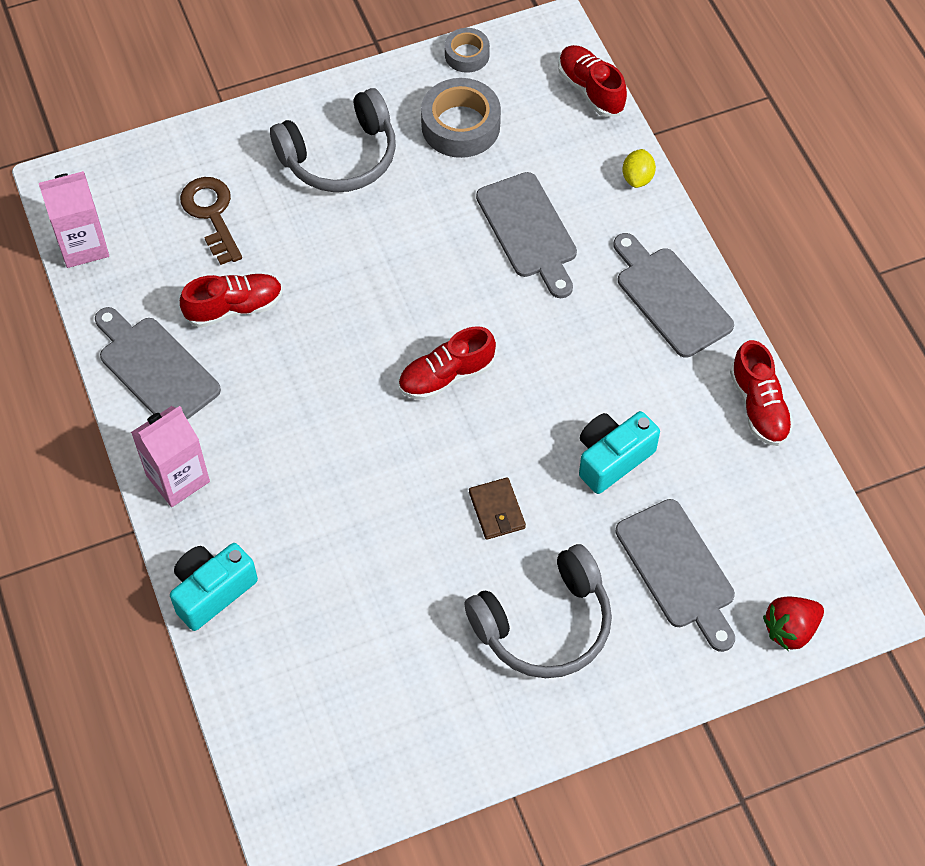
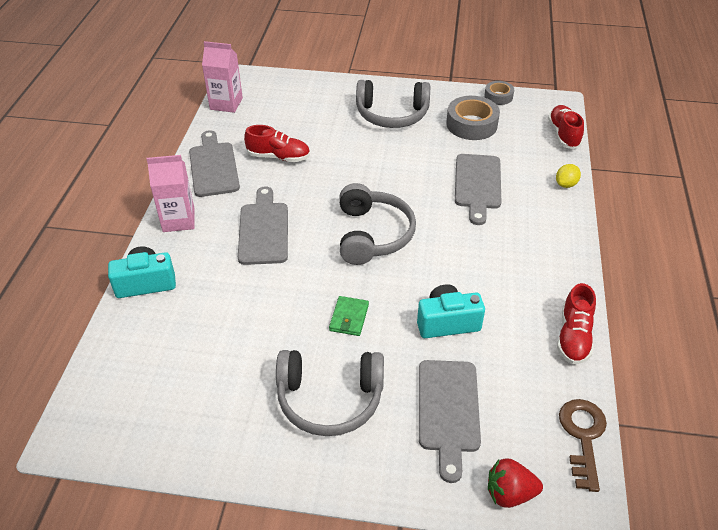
camera: 30 degrees right, 15 degrees down
brown key [180,177,242,265] -> brown key moved to [559,399,607,492]
red shoe [399,326,496,400] -> grey headphones [339,183,416,265]
brown wallet [469,477,526,540] -> green wallet [329,296,369,336]
grey cutting board [613,233,734,358] -> grey cutting board moved to [238,186,288,265]

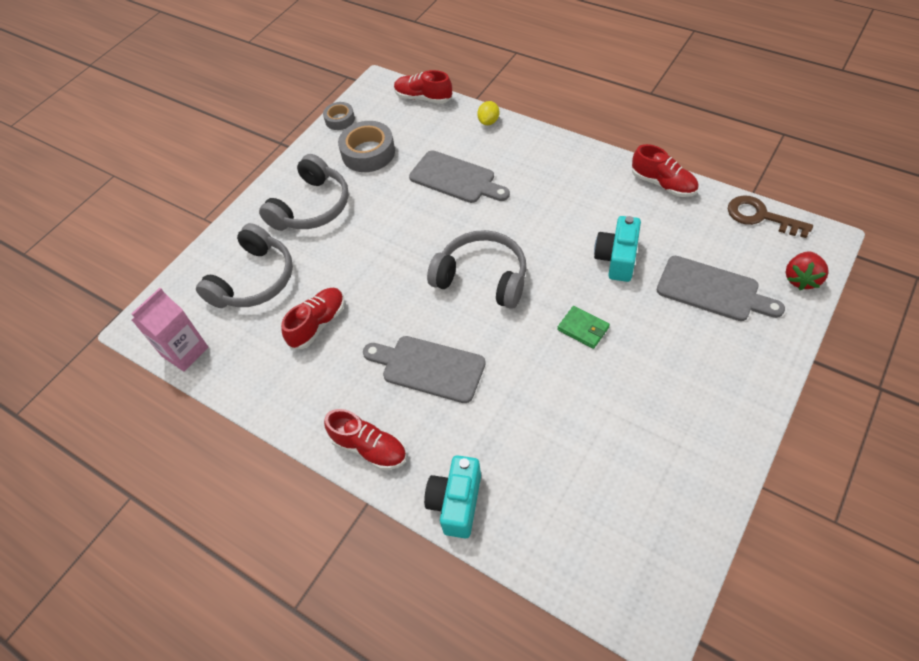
camera: 60 degrees left, 10 degrees up
pink carton [147,155,195,232] -> red shoe [324,409,407,470]
grey cutting board [189,130,240,197] -> none
grey headphones [276,350,384,436] -> grey headphones moved to [196,223,293,308]
yellow lemon [556,164,581,188] -> yellow lemon turned 45 degrees clockwise [477,101,499,125]

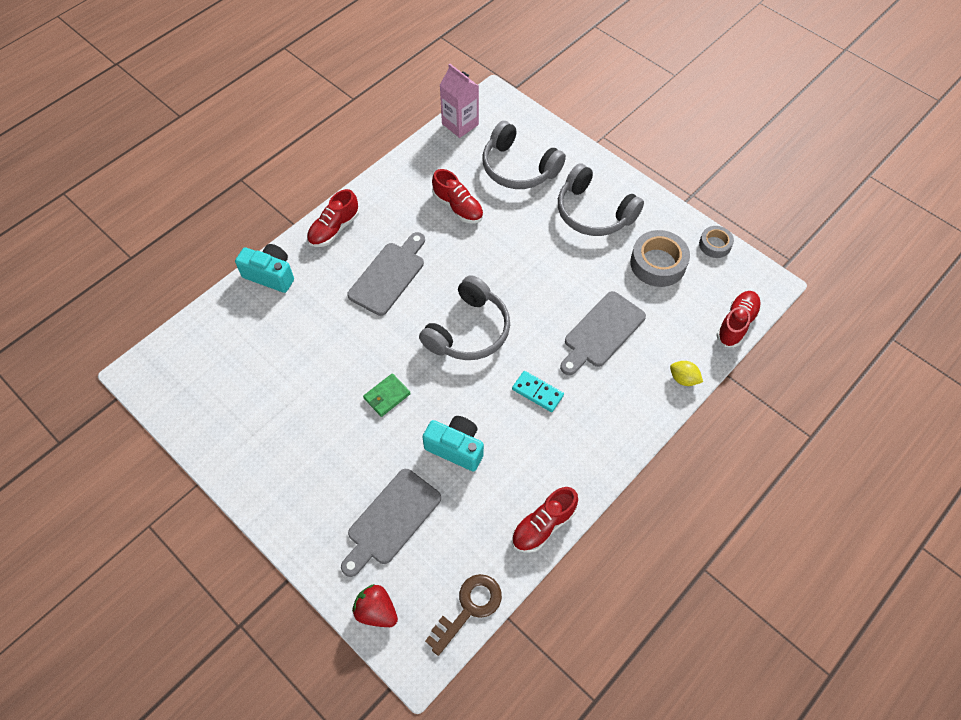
camera: 95 degrees right, 5 degrees up
none -> turquoise domino [512,371,564,412]

